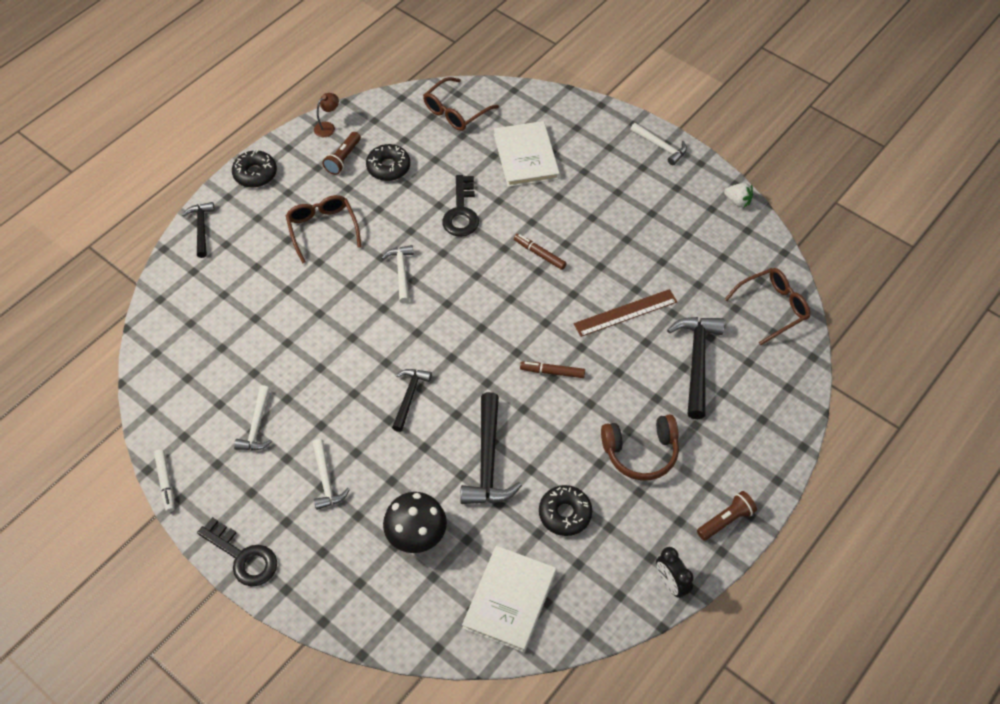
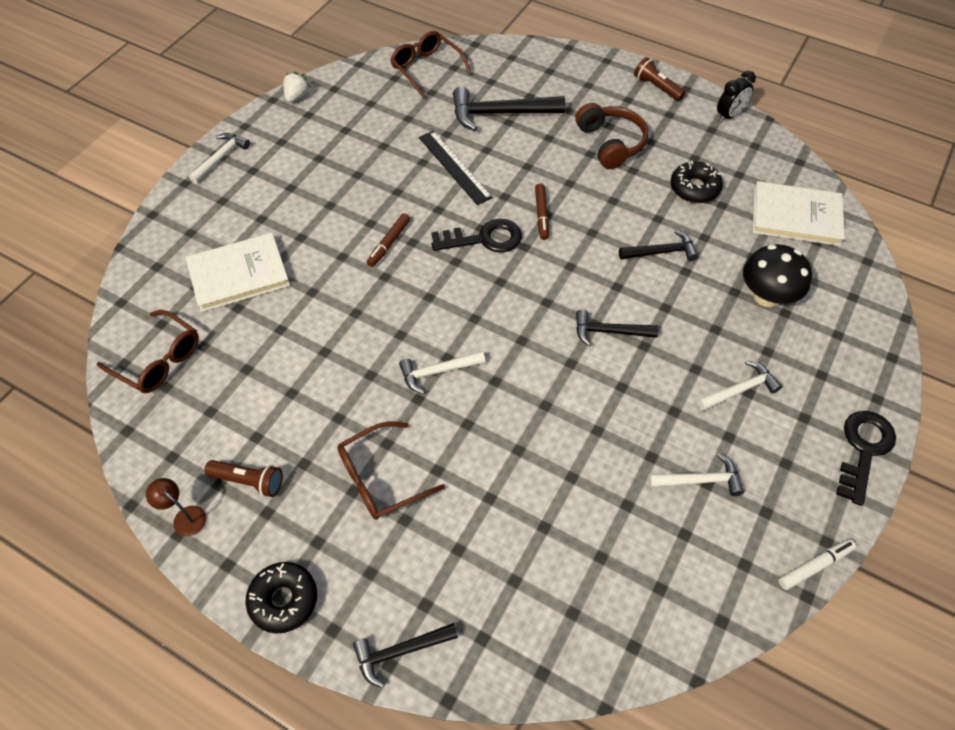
camera: 100 degrees left, 0 degrees up
black donut [366,144,410,181] -> none
black key [442,175,479,237] -> black key moved to [431,219,522,253]
black hammer [460,392,522,504] -> black hammer [619,230,699,261], size x0.61
brown ruler [574,289,677,337] -> black ruler [419,131,493,205]

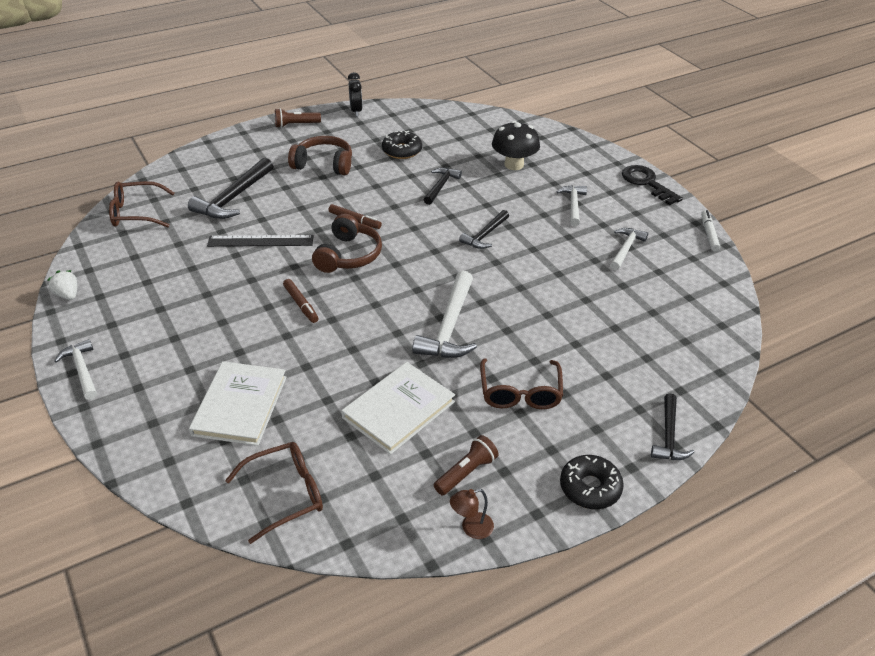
camera: 60 degrees left, 15 degrees down
white hammer [399,351,485,394] -> white hammer [412,271,477,358], size x1.65
black key [431,219,522,253] -> brown headphones [312,214,382,273]
white book [753,181,845,246] -> white book moved to [341,362,455,455]

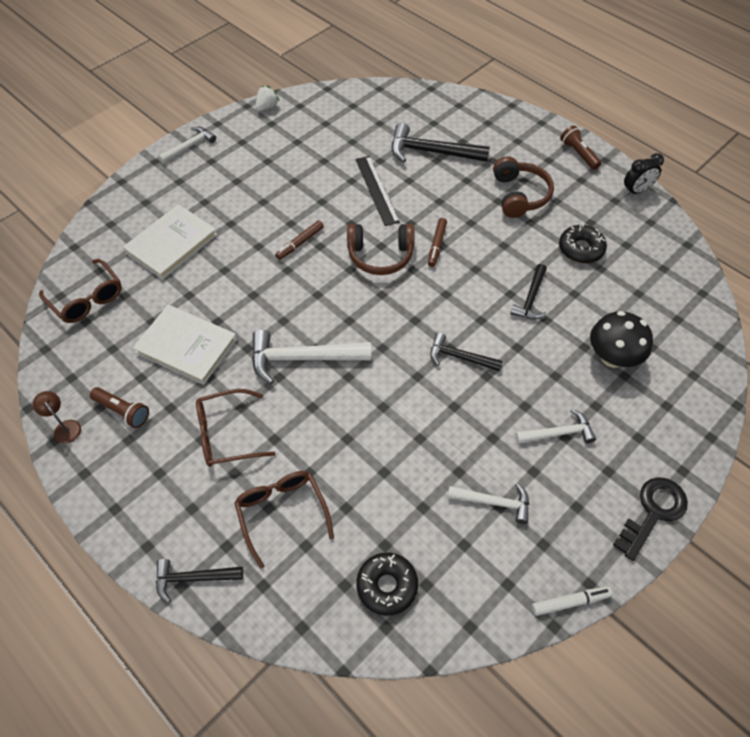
camera: 75 degrees right, 15 degrees up
brown glasses [109,181,175,227] -> brown glasses moved to [234,471,334,569]
white book [189,361,287,446] -> white book turned 45 degrees counterclockwise [123,204,217,280]
black hammer [424,168,462,205] -> black hammer turned 105 degrees clockwise [510,264,547,319]
black donut [560,455,624,509] -> black donut moved to [356,552,418,616]

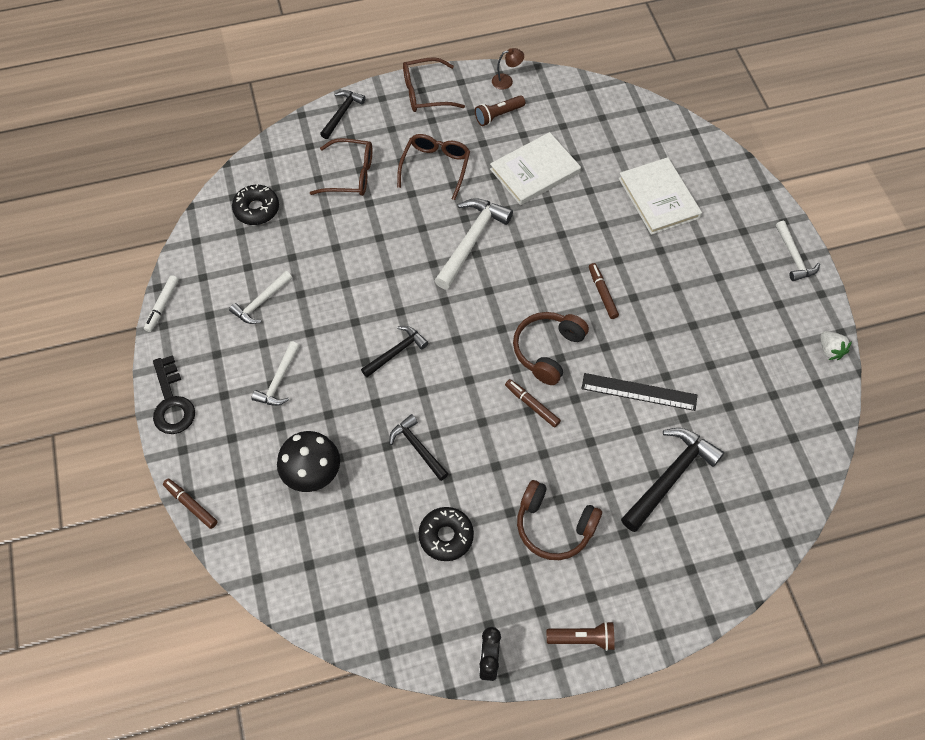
camera: 120 degrees right, 5 degrees up
brown glasses [39,259,122,323] -> brown glasses moved to [403,57,465,112]
none -> brown marker [163,478,218,529]

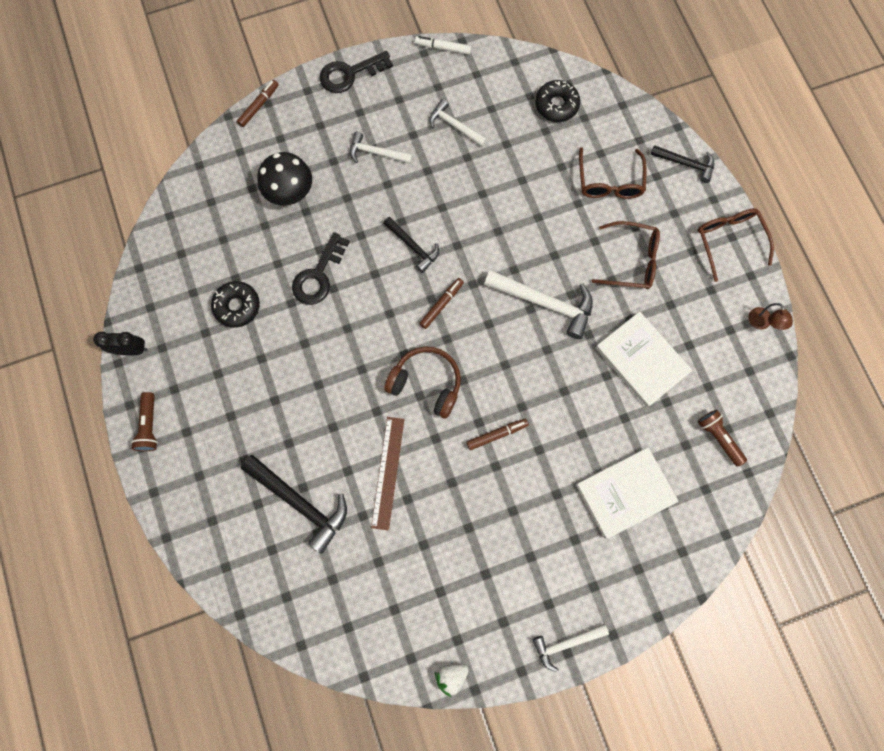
camera: 85 degrees right, 15 degrees up
black hammer [389,414,449,481] -> black key [292,232,350,305]
brown flashlight [475,95,525,126] -> brown flashlight moved to [698,410,747,467]
brown marker [505,379,561,428] -> brown marker moved to [419,278,464,329]
brown headphones [517,480,602,560] -> none
black ruler [581,373,697,411] -> brown ruler [371,417,404,530]

